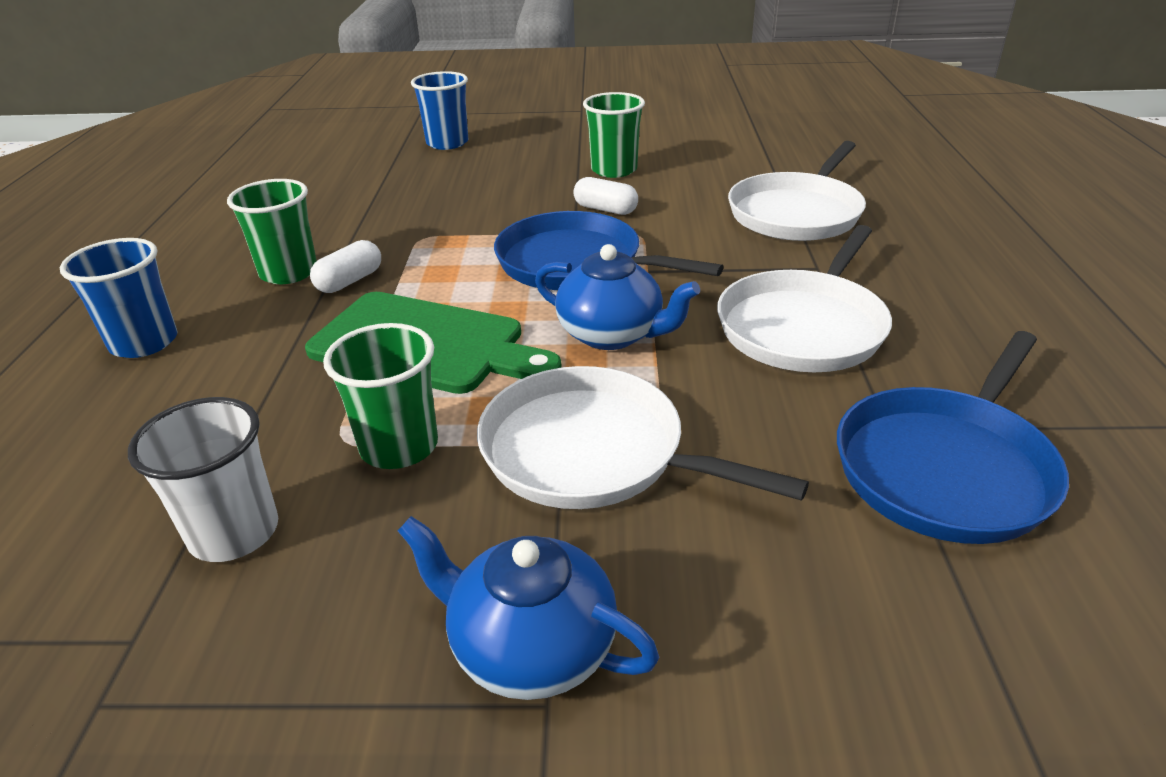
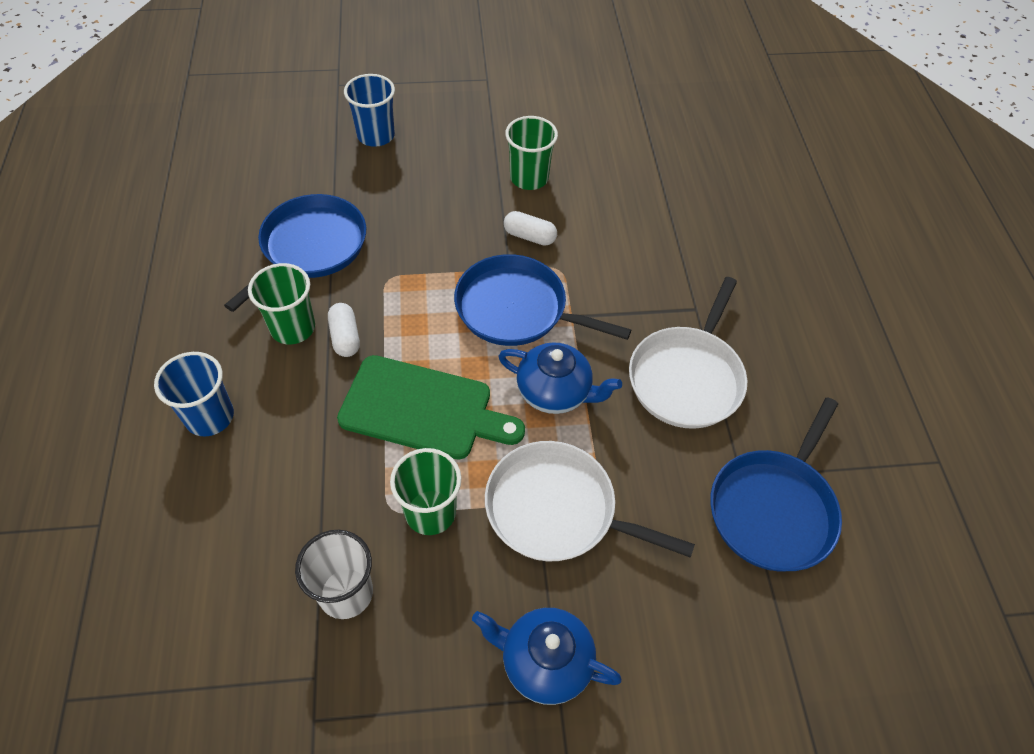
camera: 10 degrees left, 20 degrees up
white capsule [310,240,381,293] -> white capsule turned 45 degrees counterclockwise [328,303,360,357]
white pan [728,141,866,241] -> none
none -> blue pan [224,194,366,312]

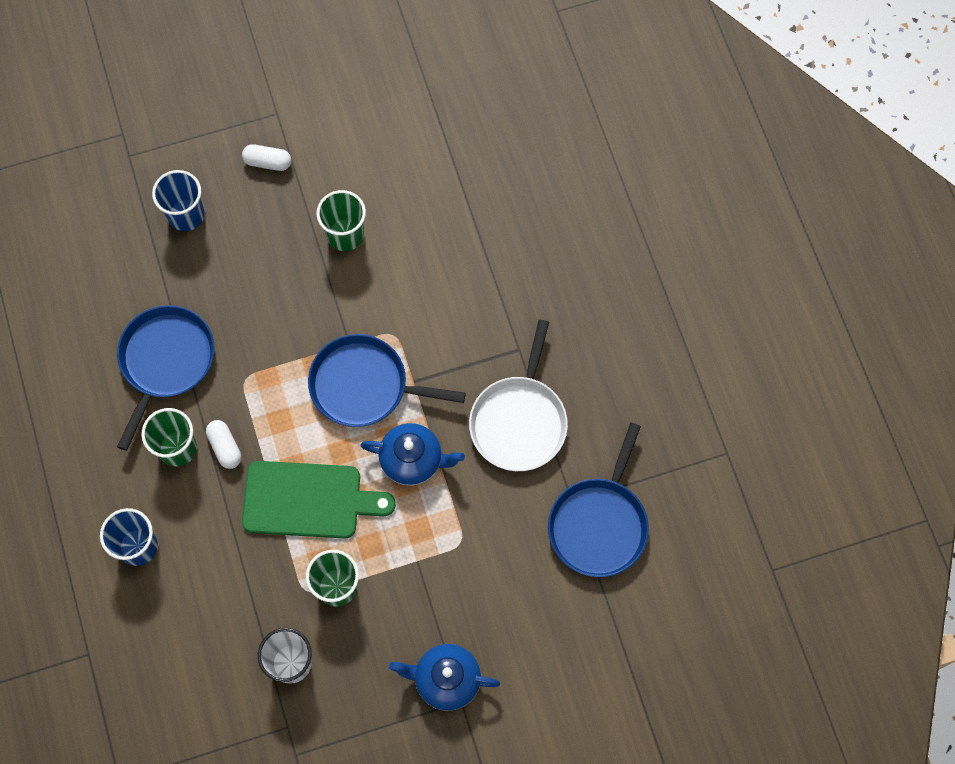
camera: 10 degrees left, 15 degrees up
white pan [485,441,695,562] -> none
white capsule [504,211,557,246] -> white capsule moved to [242,144,291,171]

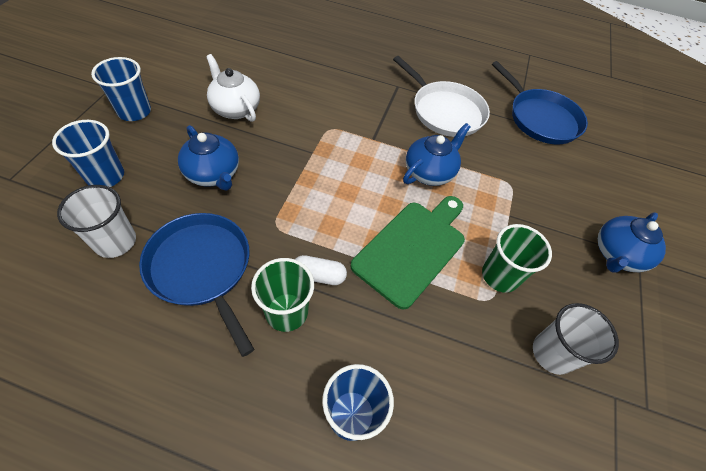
camera: 60 degrees left, 15 degrees down
white capsule [242,144,291,171] -> blue cup [91,57,151,121]
blue pan [308,334,466,427] -> none
green cup [316,190,366,251] -> white teapot [206,54,260,122]
none -> white cup [57,185,136,258]
none -> blue teapot [178,125,239,190]

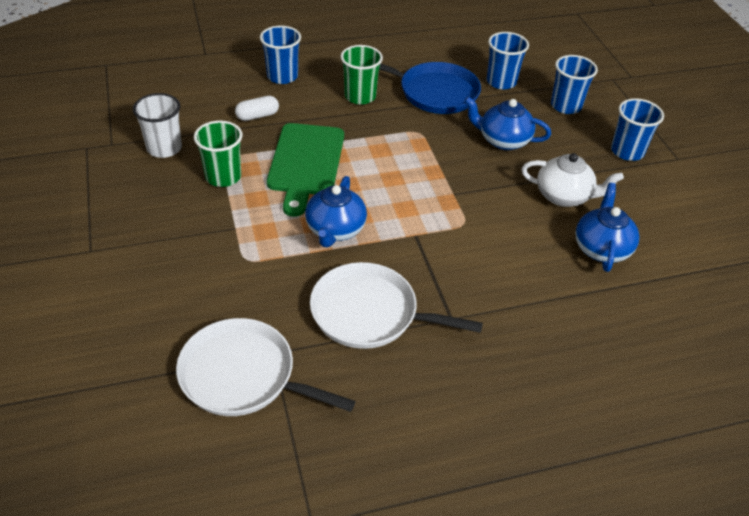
camera: 150 degrees right, 10 degrees down
white cup [57,185,136,258] -> blue cup [486,32,529,89]
white capsule [295,255,347,285] -> white capsule moved to [235,96,279,121]
blue pan [492,61,588,144] -> white pan [176,318,356,416]
blue teapot [598,213,666,273] -> blue teapot moved to [575,183,639,272]

